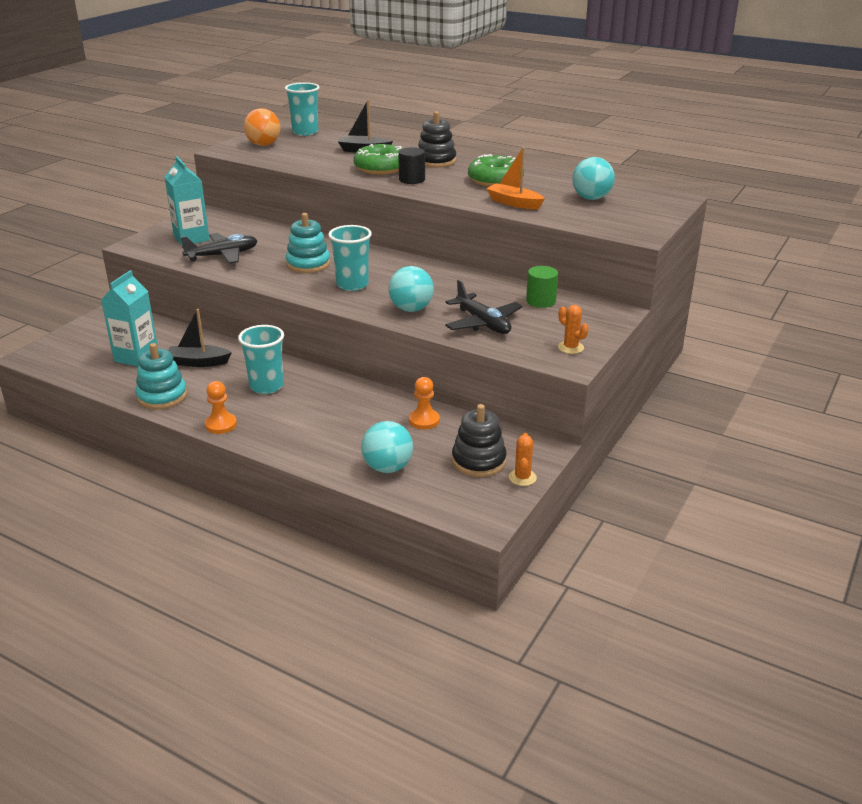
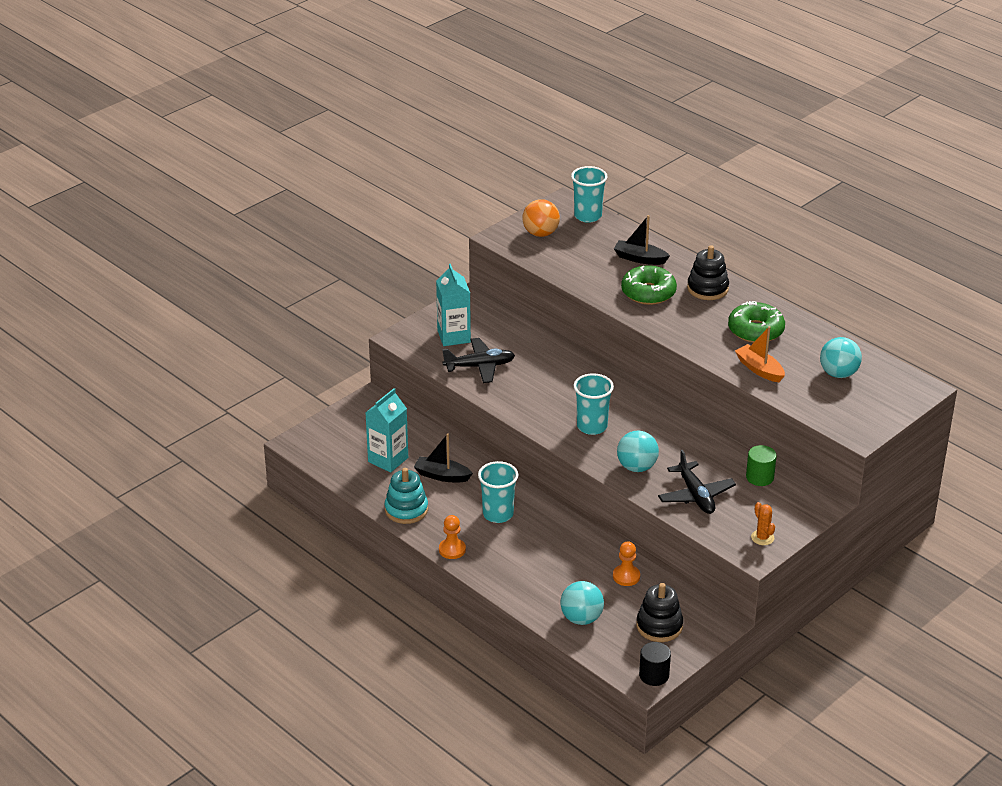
camera: 15 degrees right, 5 degrees up
turquoise stacking toy [286,213,330,273] -> none
black cylinder [398,147,425,184] -> black cylinder moved to [639,642,671,686]
orange cactus [509,433,537,486] -> none

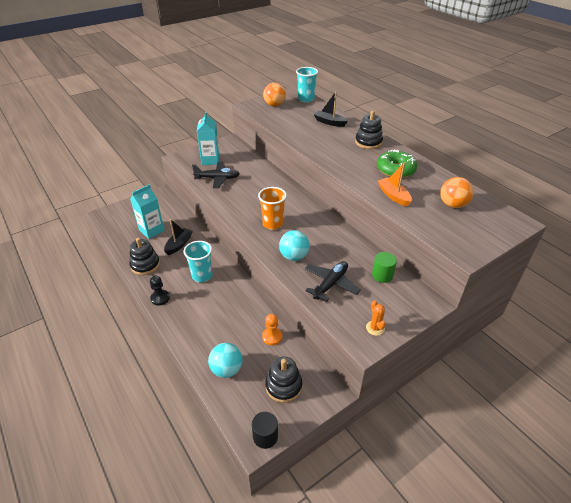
camera: 10 degrees right, 5 degrees up
turquoise stacking toy [385,468,428,524] -> black stacking toy [129,238,160,275]
black boat [414,434,473,482] -> black boat turned 90 degrees clockwise [164,219,193,255]
orange pawn [439,515,466,559] -> black pawn [150,276,170,306]
turquoise cup [574,373,614,435] -> orange cup [258,187,287,230]
green donut [621,265,677,305] -> none
black plane [658,450,736,514] -> black plane turned 135 degrees counterclockwise [305,261,361,302]
turquoise ball [820,337,862,378] -> orange ball [440,177,473,208]

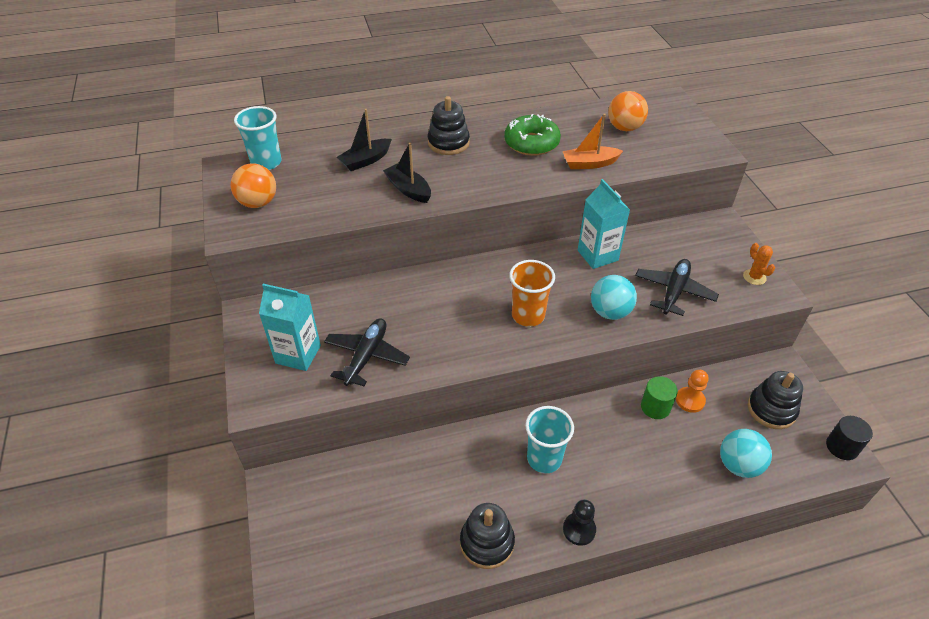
camera: 70 degrees left, 5 degrees up
turquoise carton [130,185,165,239] -> turquoise carton moved to [578,179,630,269]
black boat [164,219,193,255] -> black boat moved to [383,143,431,203]
black plane [305,261,361,302] -> black plane turned 60 degrees clockwise [635,259,719,316]
orange cactus [366,300,386,336] -> orange cactus turned 60 degrees clockwise [743,243,775,285]
green cylinder [372,252,397,283] -> green cylinder moved to [641,376,678,419]

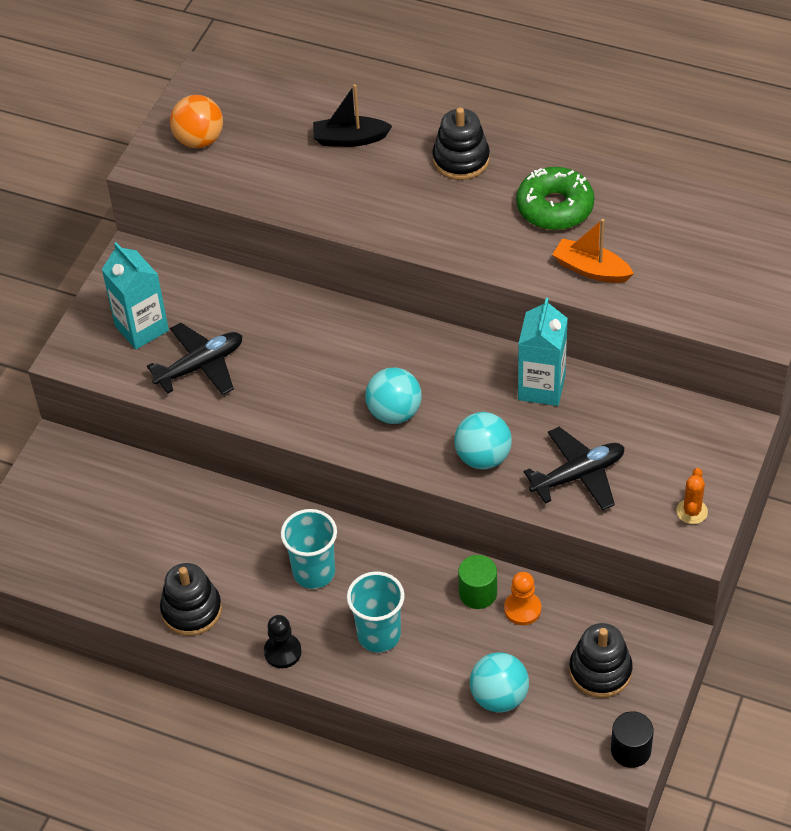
camera: 40 degrees right, 5 degrees up
turquoise cup [234,106,281,170] -> turquoise cup moved to [347,571,405,652]
black boat [383,143,431,203] -> none
orange cup [509,260,555,327] -> turquoise ball [365,367,422,424]
orange ball [608,91,648,131] -> none

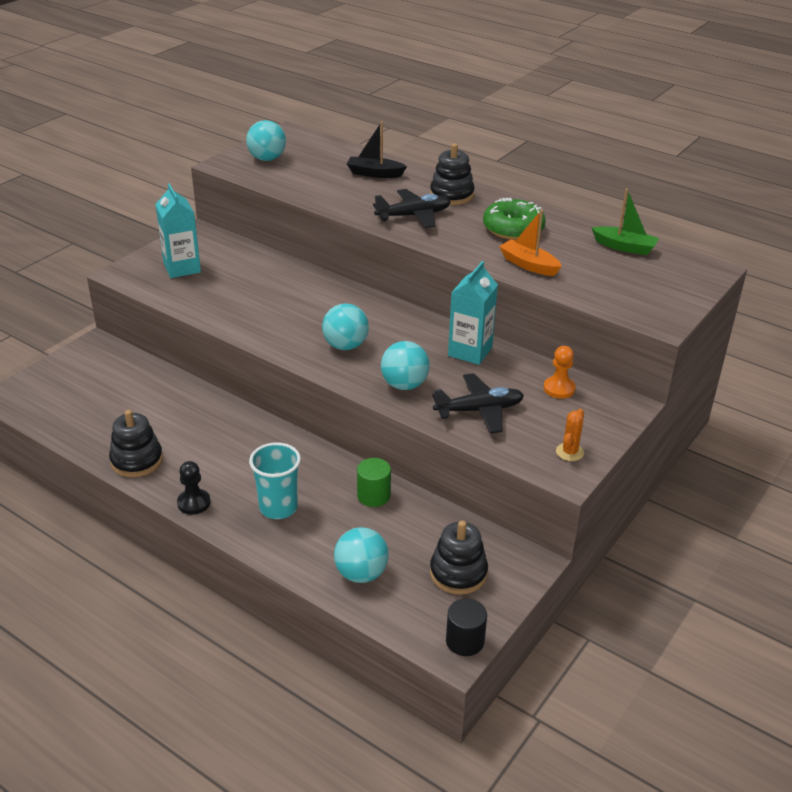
camera: 10 degrees right, 15 degrees down
black plane [147,323,242,395] -> black plane moved to [373,189,451,228]
orange ball [170,95,223,148] -> turquoise ball [246,120,286,161]
turquoise cup [281,509,337,589] -> none
orange pawn [504,572,541,625] -> orange pawn moved to [544,346,576,399]
none -> green boat [592,189,659,255]

